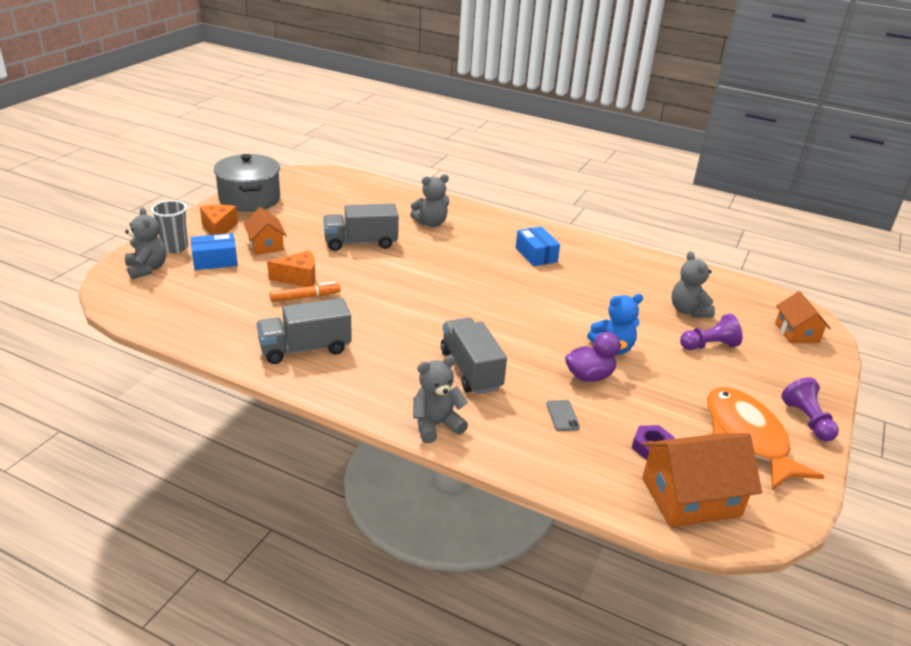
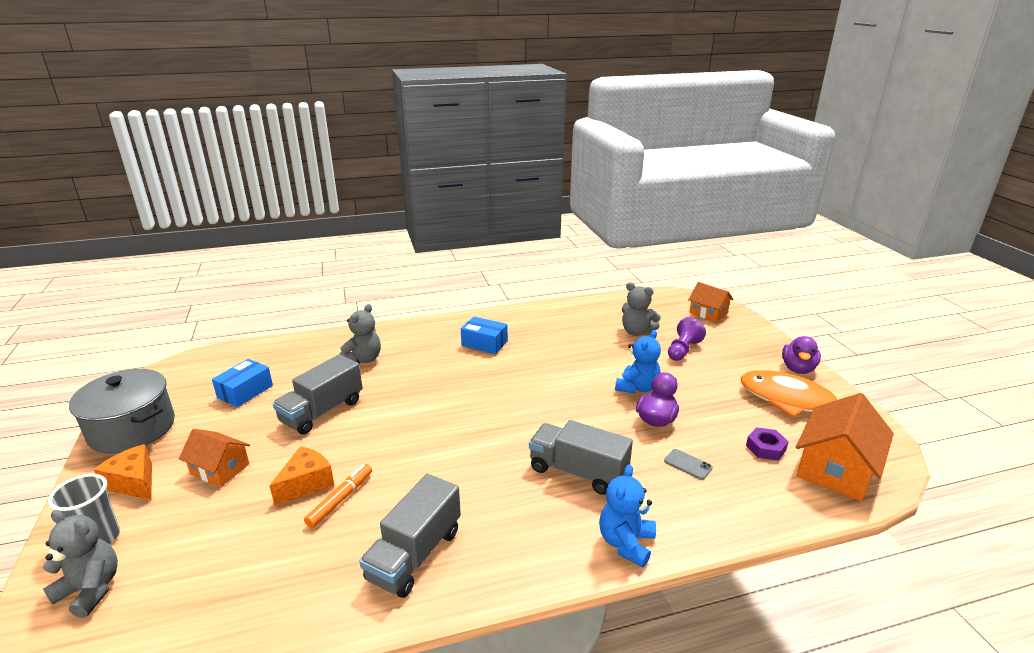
camera: 40 degrees left, 5 degrees down
blue box [191,233,238,270] -> blue box moved to [212,359,273,407]
grey teddy bear [413,355,468,443] -> blue teddy bear [599,464,656,568]
purple pawn [781,377,839,441] -> purple duck [782,336,821,374]

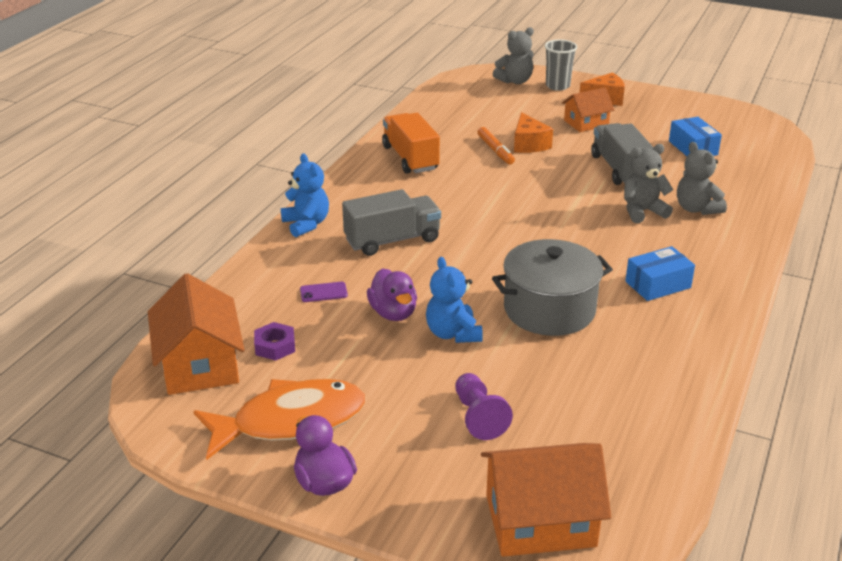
camera: 130 degrees right, 5 degrees up
grey pot [69,369,175,454] -> grey pot moved to [492,239,613,336]
grey truck [359,474,461,598] -> orange truck [382,113,440,174]
grey teddy bear [622,282,661,336] -> grey teddy bear moved to [624,144,673,223]
grey phone [664,449,713,480] -> purple phone [300,282,348,302]
orange house [688,282,733,322] -> orange house [481,443,611,557], size x1.64

